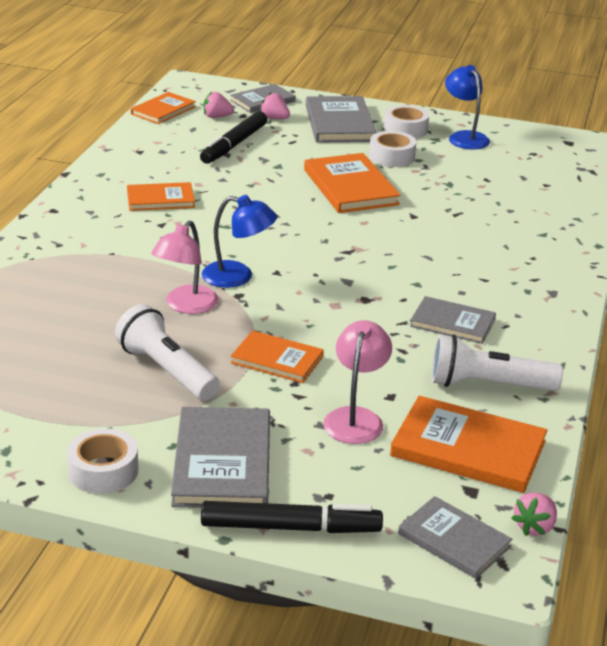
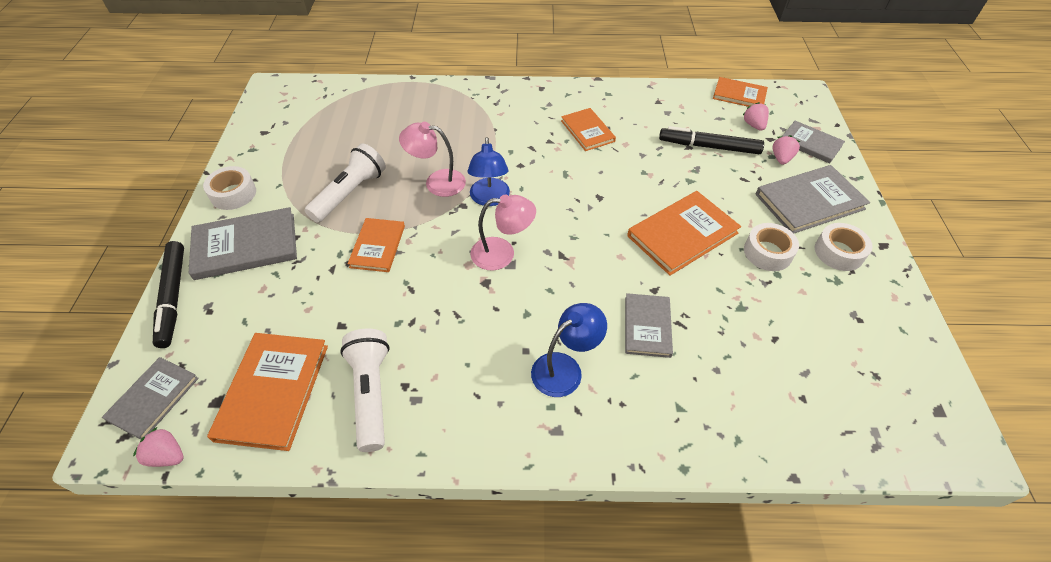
camera: 75 degrees right, 20 degrees up
pink lamp [323,320,392,444] -> pink lamp moved to [470,194,536,271]
grey book [410,296,496,344] -> grey book moved to [625,293,673,358]
blue lamp [445,65,490,149] -> blue lamp moved to [531,303,607,397]

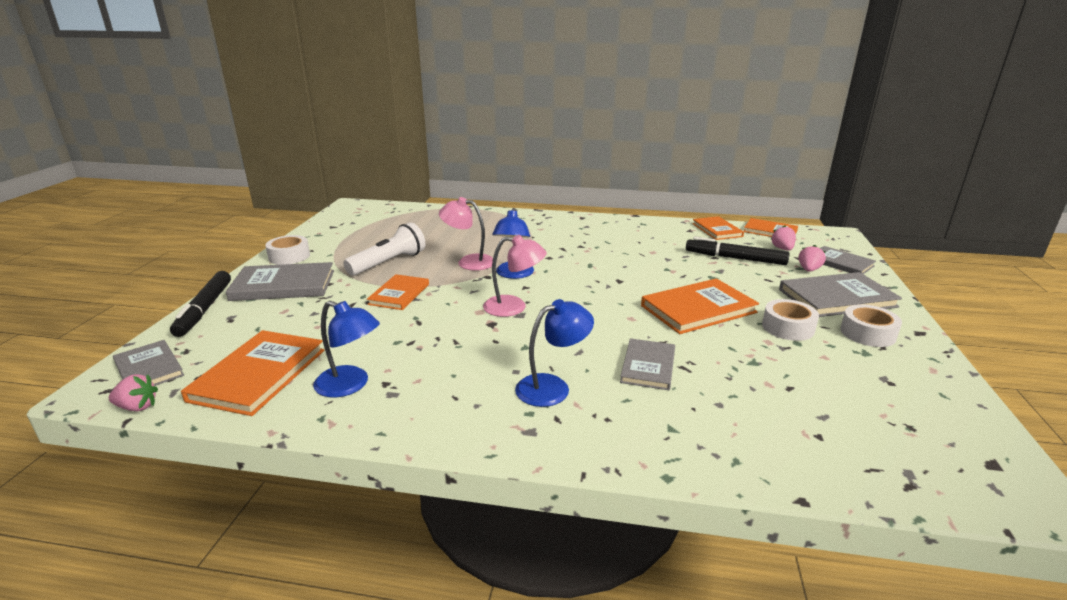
camera: 10 degrees right, 25 degrees down
grey book [102,357,199,439] -> grey book turned 75 degrees counterclockwise [113,340,184,386]
pink strawberry [133,427,183,467] -> pink strawberry turned 150 degrees clockwise [109,374,158,411]
white flashlight [340,329,390,452] -> blue lamp [313,301,380,398]
orange book [561,108,616,151] -> orange book moved to [692,216,744,240]

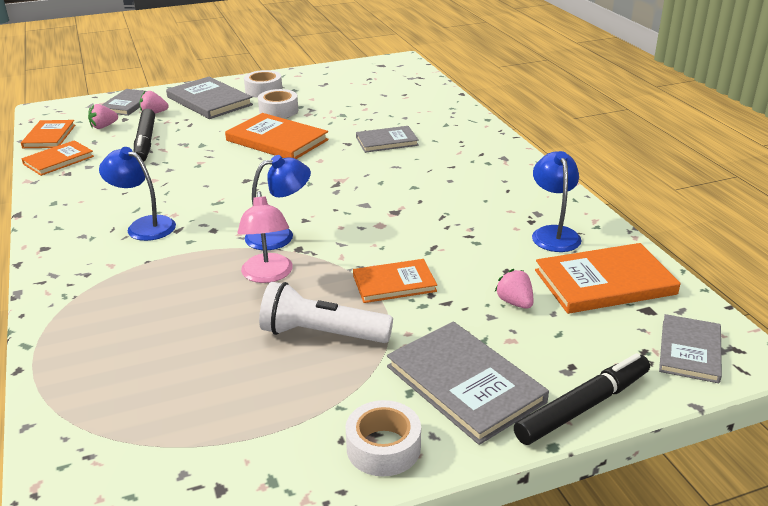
camera: 120 degrees left, 5 degrees up
pink strawberry [109,374,158,411] -> pink strawberry moved to [495,269,533,309]
pink lamp [483,235,547,317] -> none
blue lamp [515,299,594,407] -> blue lamp moved to [99,147,176,241]

